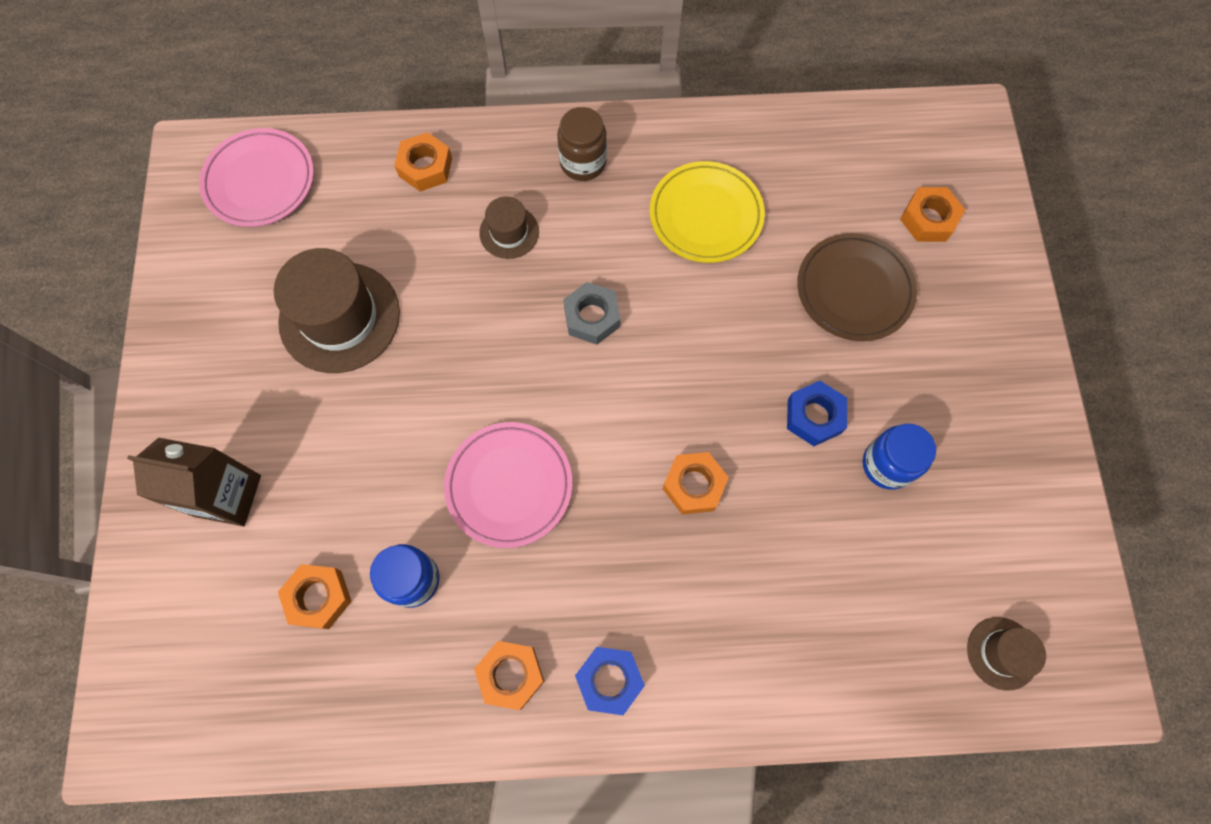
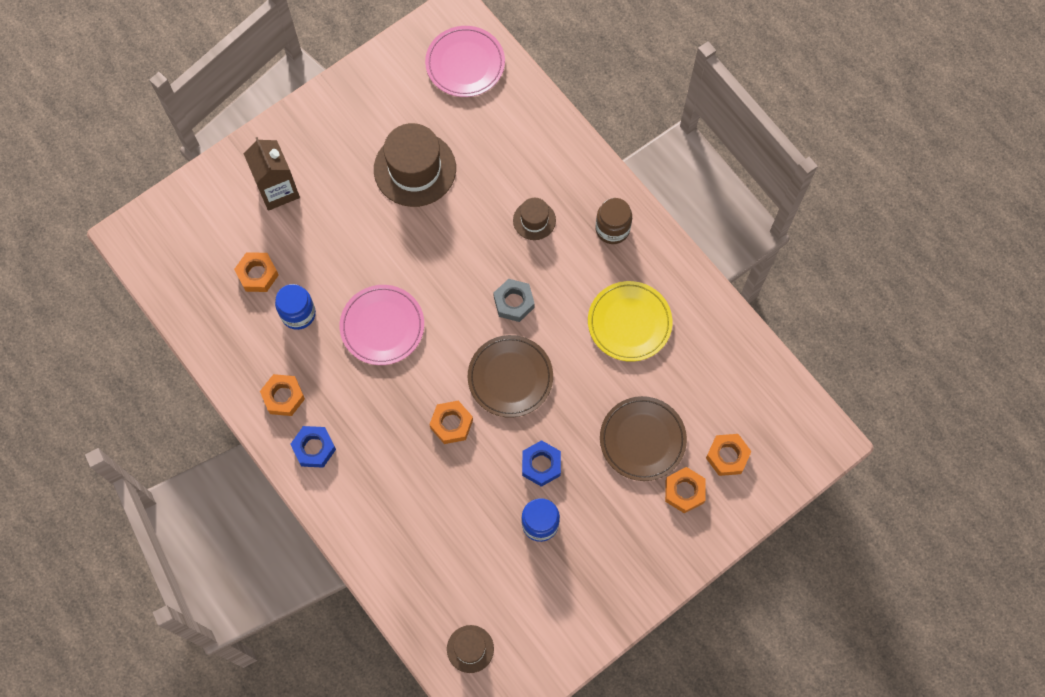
camera: 55 degrees right, 0 degrees up
orange nut [394,132,452,192] -> orange nut moved to [665,467,706,513]
none -> brown plate [467,335,553,418]

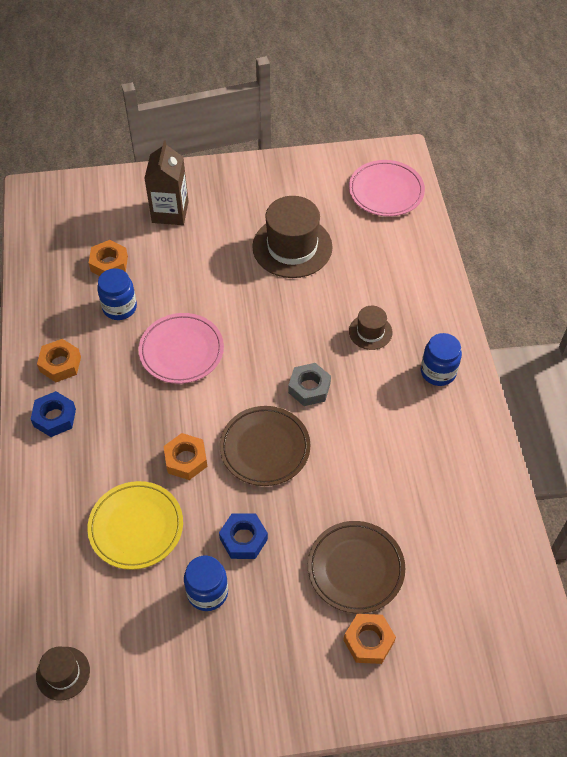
camera: 30 degrees right, 15 degrees down
yellow plate [588,281,673,362] -> yellow plate moved to [87,481,183,570]
brown jar [596,198,632,244] -> blue jar [421,333,462,386]
orange nut [706,434,752,476] -> none

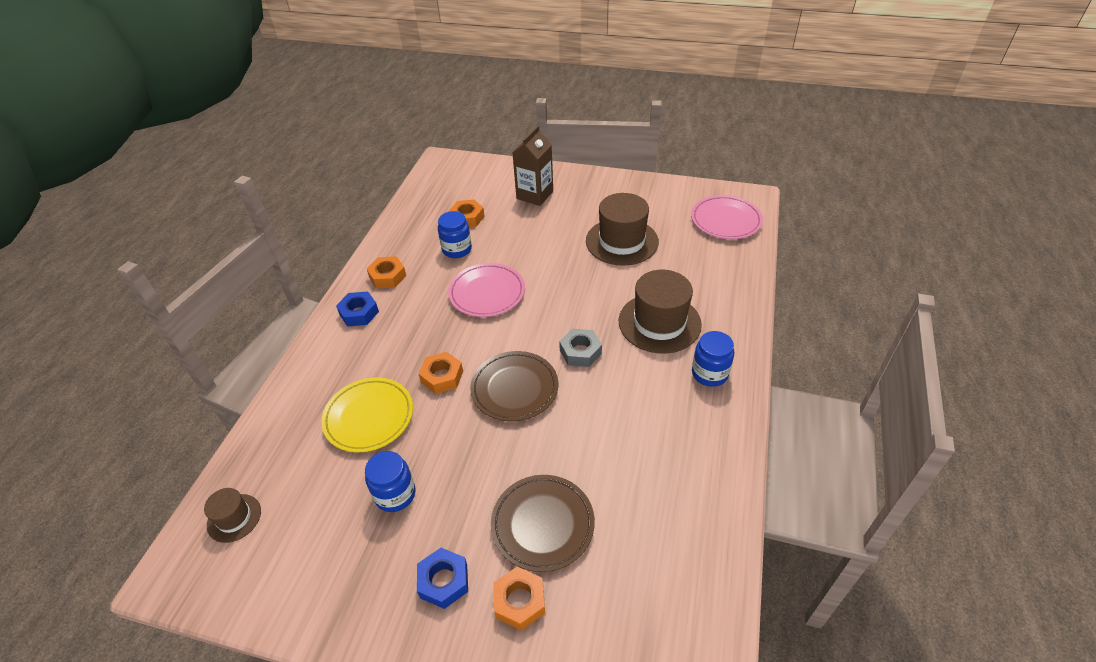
camera: 25 degrees right, 10 degrees down
blue nut [219,513,268,559] -> blue nut moved to [417,548,468,609]
brown hat [349,306,392,350] -> brown hat [619,270,702,354], size x1.95

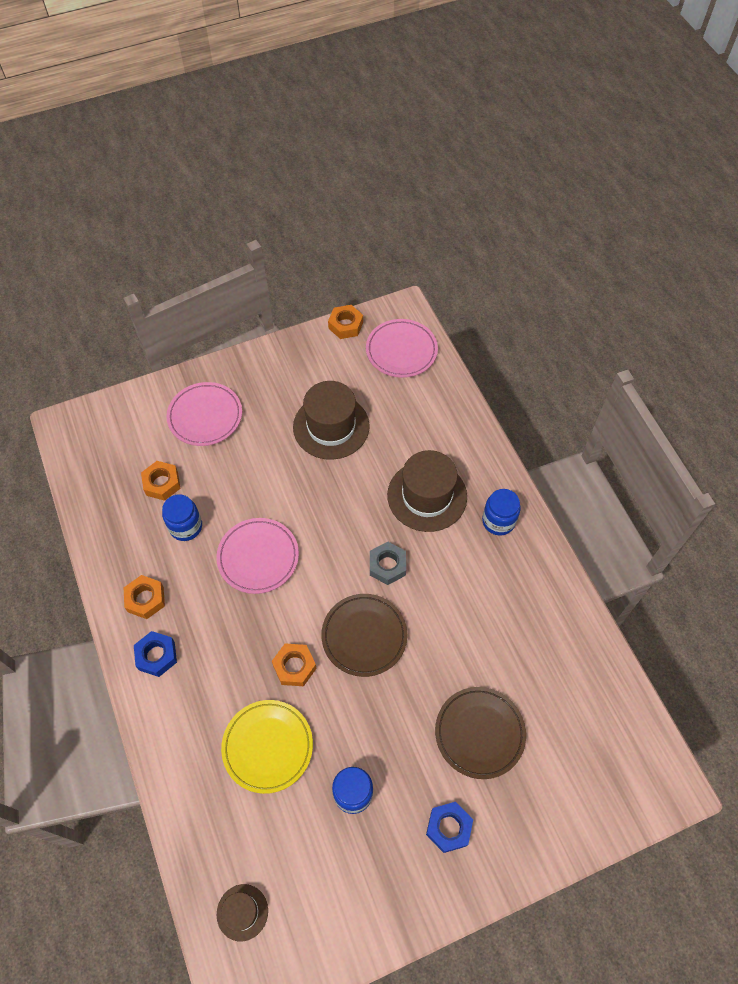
camera: 40 degrees left, 15 degrees up
orange nut [493,567,545,631] -> orange nut moved to [328,305,363,339]
brown carton [512,126,553,206] -> pink plate [166,382,242,446]

